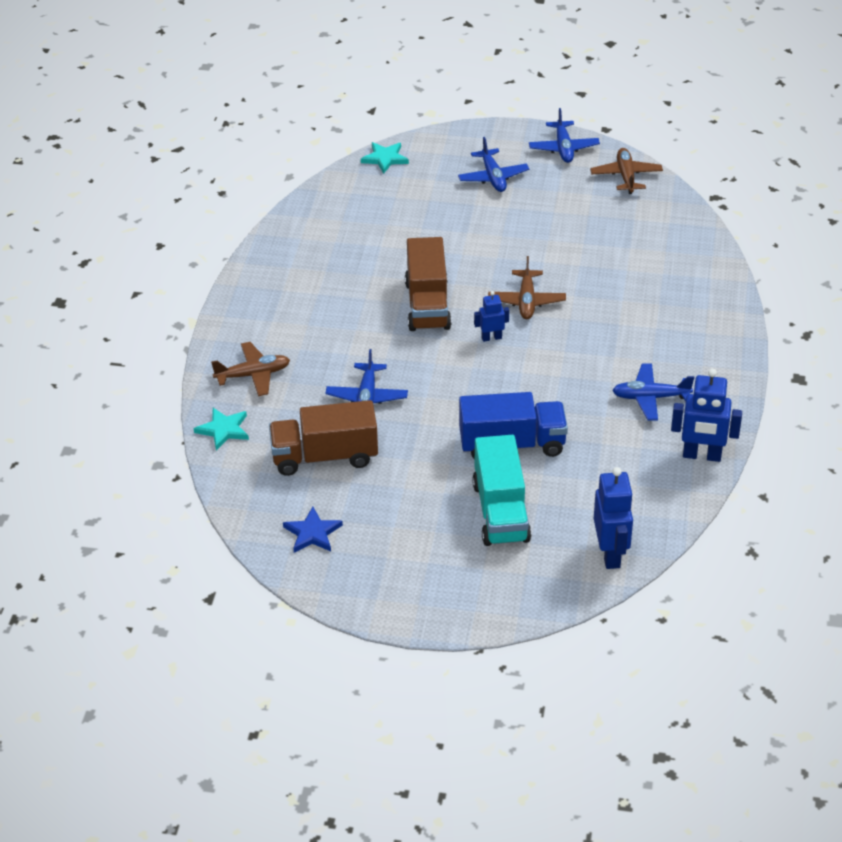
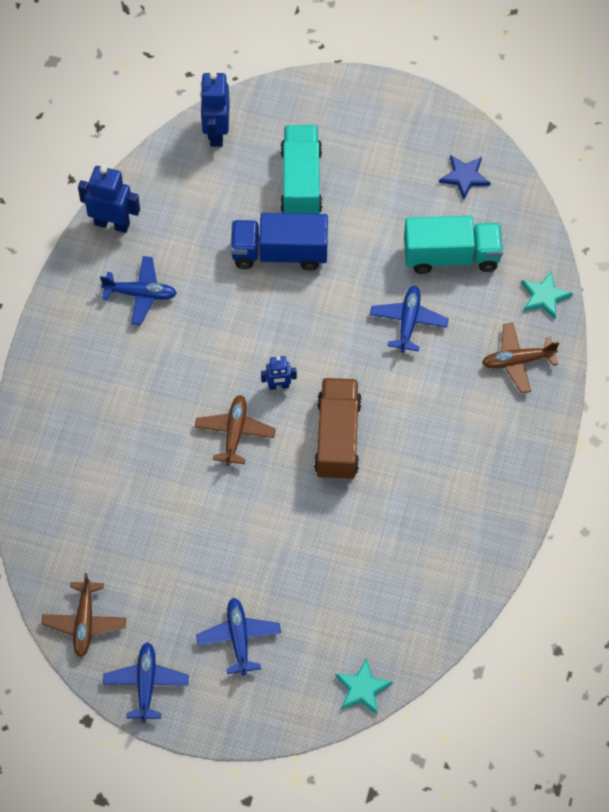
camera: 175 degrees left, 20 degrees up
brown truck [269,400,378,476] -> turquoise truck [404,216,503,274]

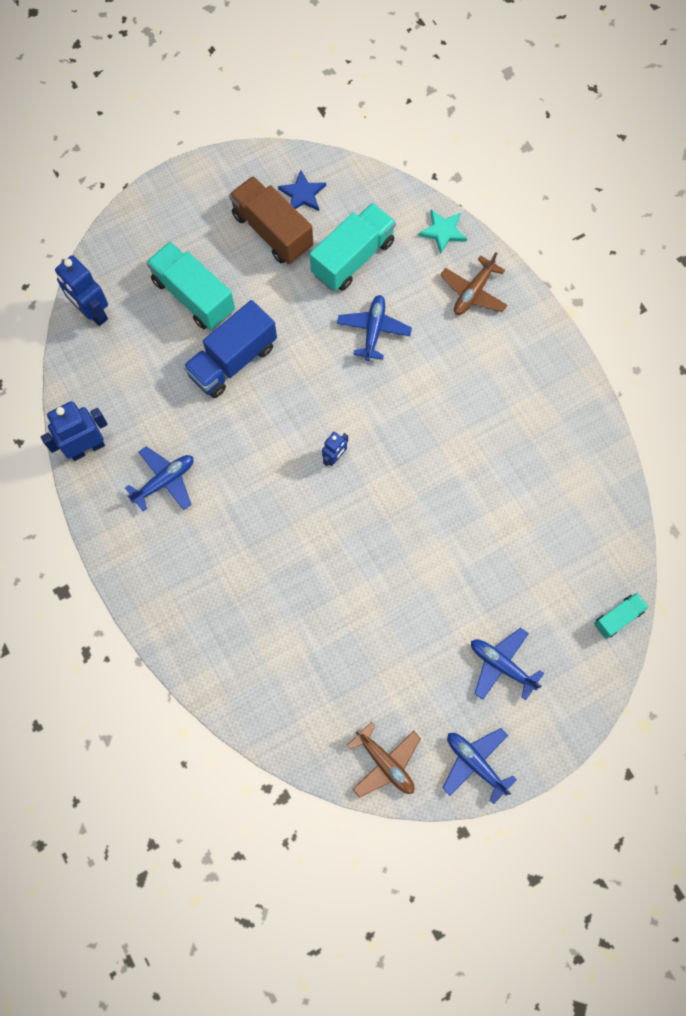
camera: 45 degrees left, 10 degrees up
brown plane [195,395,276,466] -> none
brown truck [314,378,362,480] -> brown truck moved to [229,176,313,264]
turquoise star [335,659,393,714] -> turquoise truck [594,592,649,639]
blue plane [370,286,449,353] -> blue plane turned 45 degrees clockwise [337,295,412,361]

